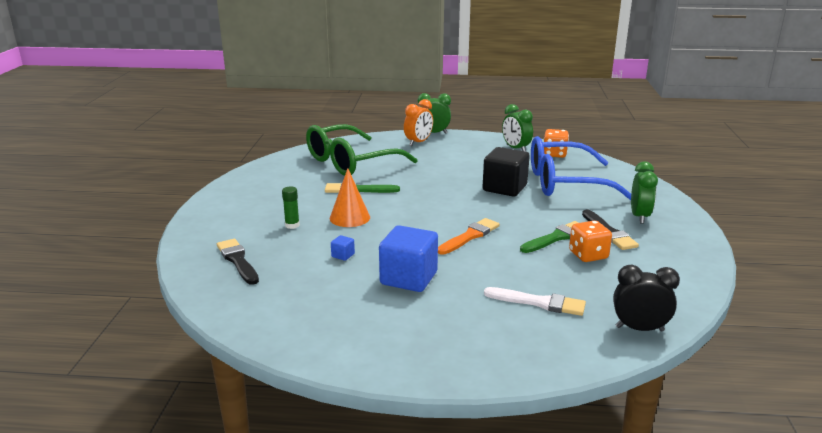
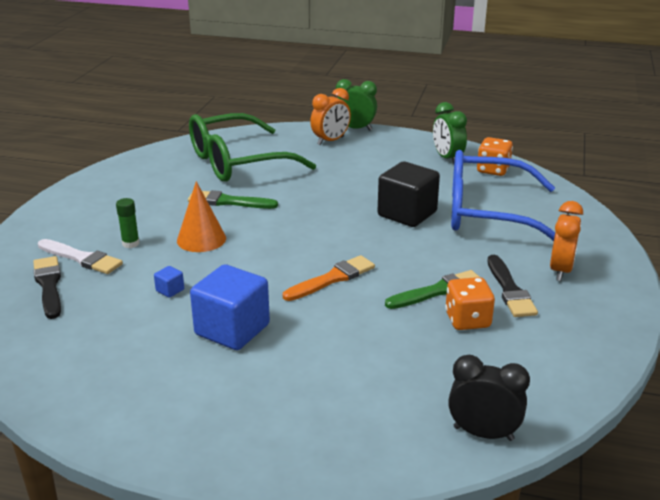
camera: 10 degrees right, 5 degrees up
white brush [484,287,586,316] -> white brush moved to [38,239,123,274]
green clock [631,162,658,224] -> orange clock [550,201,583,281]

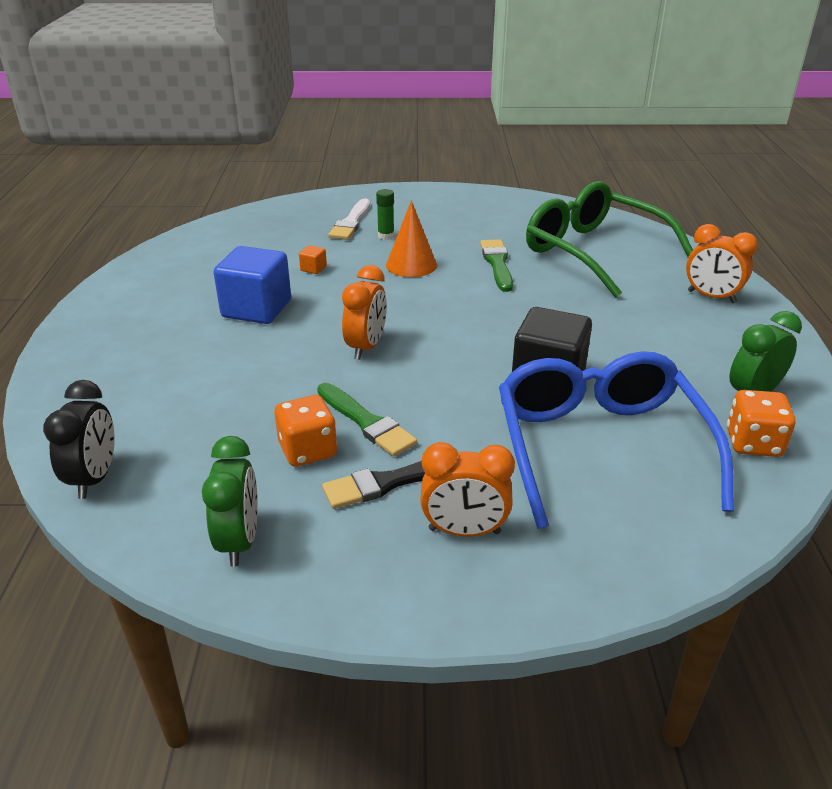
camera: 75 degrees right, 5 degrees up
black brush [33,256,61,319] -> none
blue cube [154,266,184,298] -> orange cube [299,245,327,274]
orange brush [283,255,375,301] -> orange clock [342,265,387,360]
green clock [336,79,377,131] -> green clock moved to [202,436,258,567]

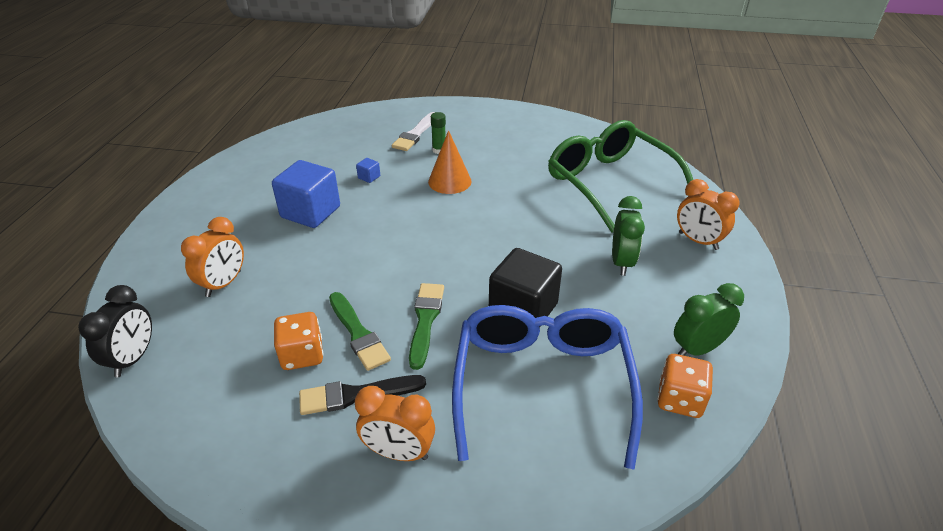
camera: 10 degrees right, 5 degrees up
green clock [202,436,258,567] -> green clock moved to [612,196,645,276]
orange cube [299,245,327,274] -> blue cube [356,158,380,183]
orange clock [342,265,387,360] -> orange clock moved to [181,217,244,297]
green brush [480,239,513,292] -> green brush moved to [409,283,444,370]

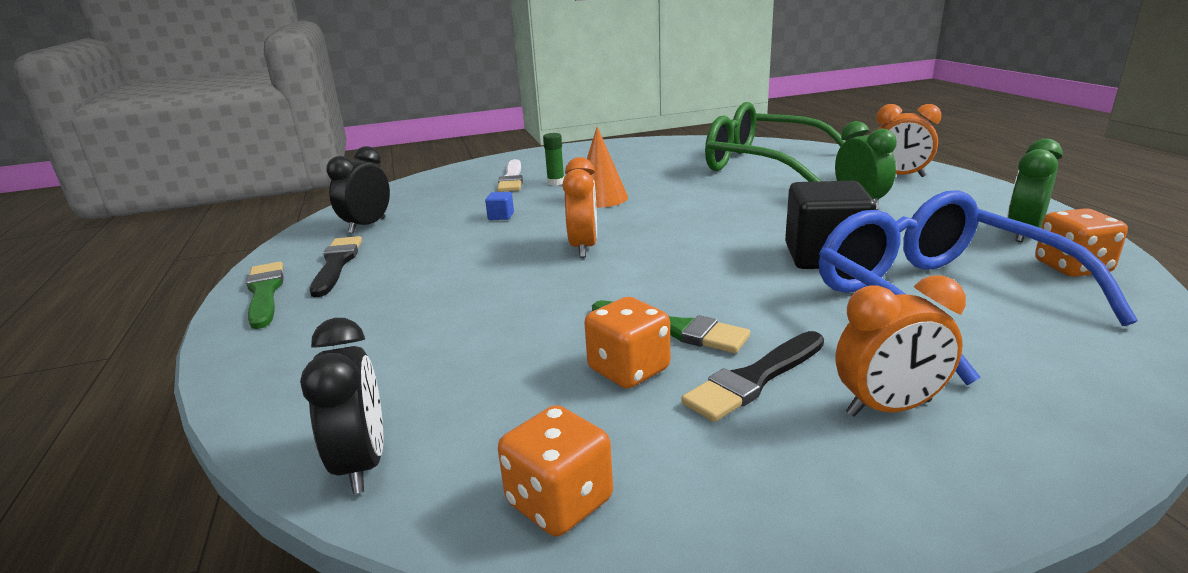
camera: 25 degrees left, 15 degrees down
orange clock [181,217,244,297] -> orange clock moved to [562,157,597,258]
blue cube [272,160,340,228] -> none
green brush [409,283,444,370] -> green brush moved to [246,262,284,329]
none -> black brush [310,236,362,297]
none -> black clock [327,146,390,234]
none -> orange dice [498,405,613,536]

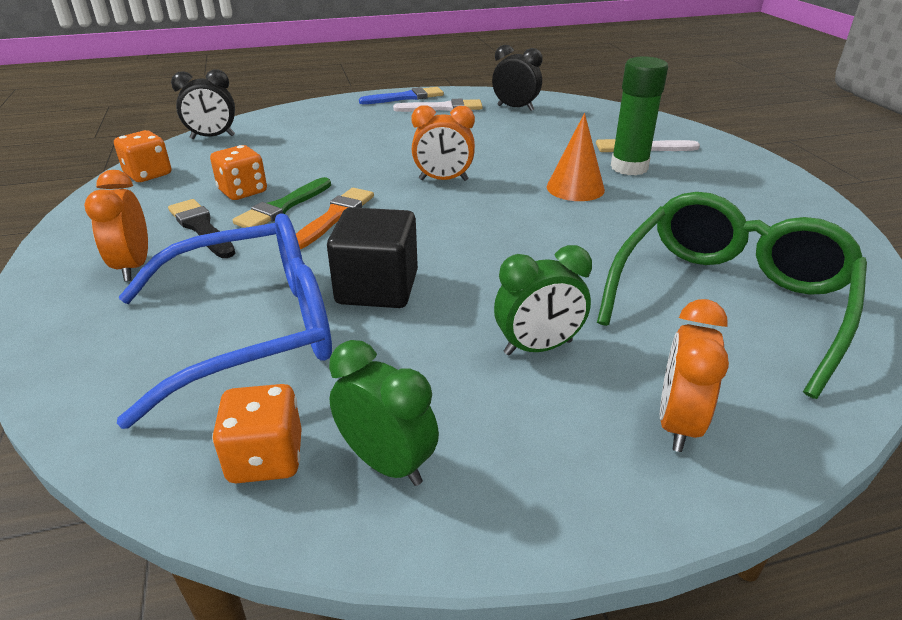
camera: 90 degrees right, 10 degrees up
green brush [246,262,284,329] -> blue brush [359,87,444,104]
black brush [310,236,362,297] -> white brush [393,99,483,112]
blue cube [485,192,514,220] -> none
green glue stick [543,133,564,186] -> green glue stick [611,56,668,175], size x1.97
none -> orange brush [296,188,374,249]

